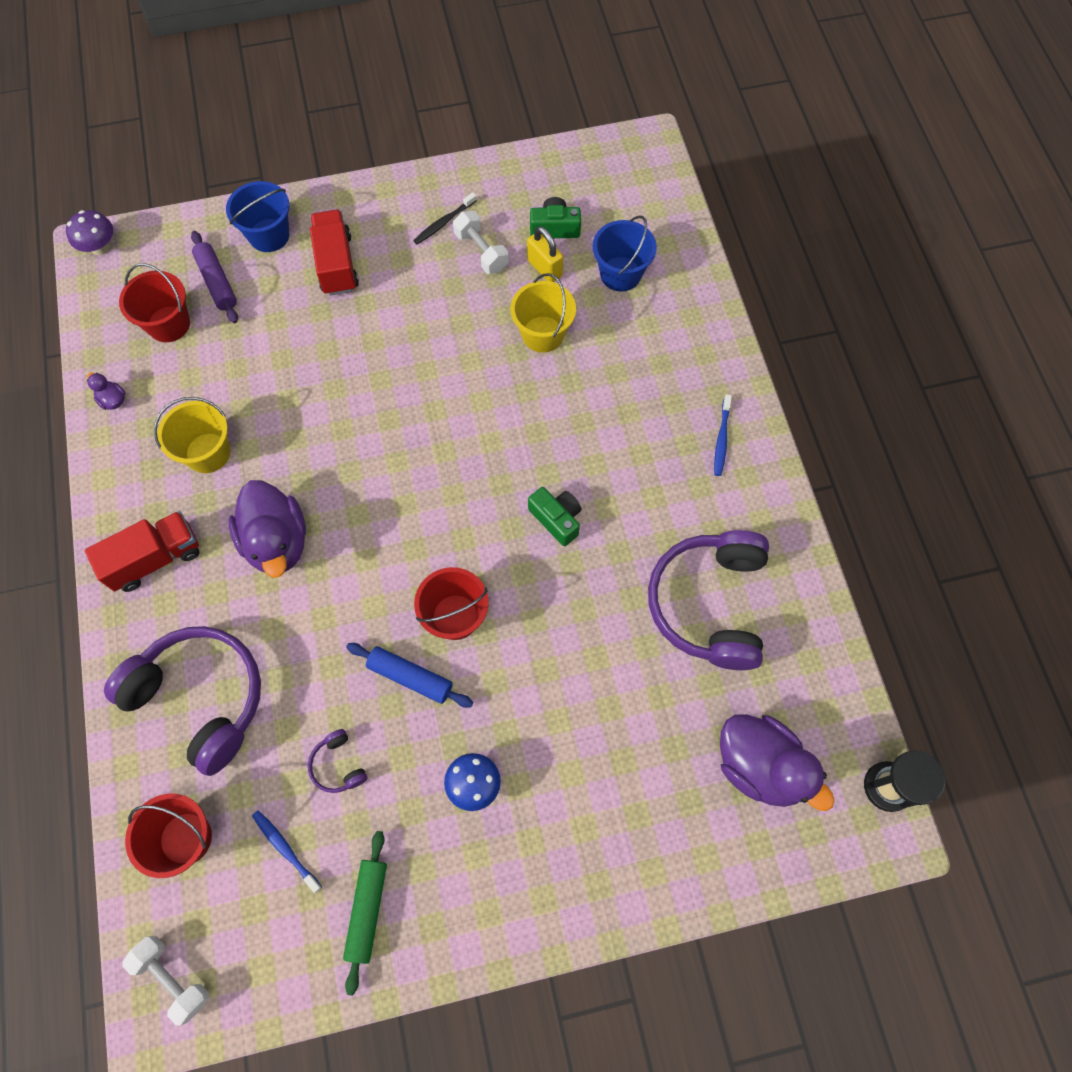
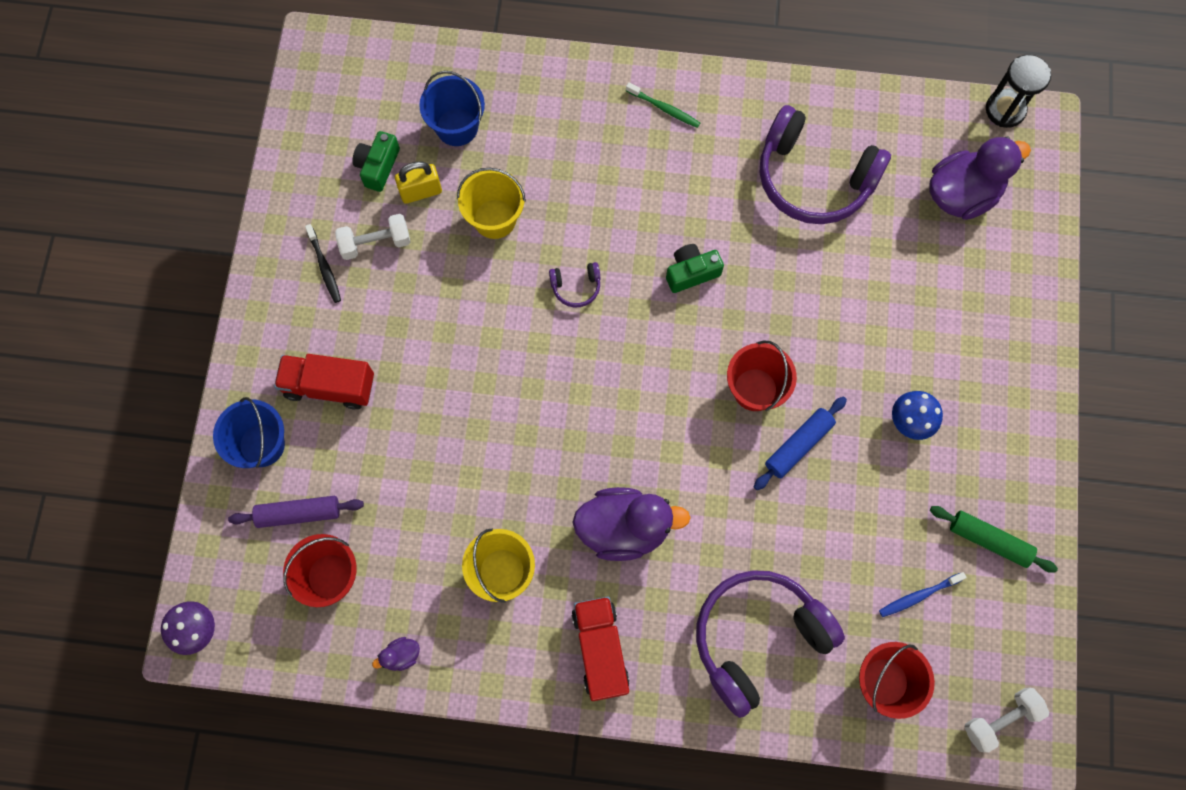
camera: 70 degrees left, 5 degrees up
purple headphones [308,729,367,793] -> purple headphones moved to [549,262,601,307]
blue toothbrush [714,394,732,476] -> green toothbrush [626,82,700,128]

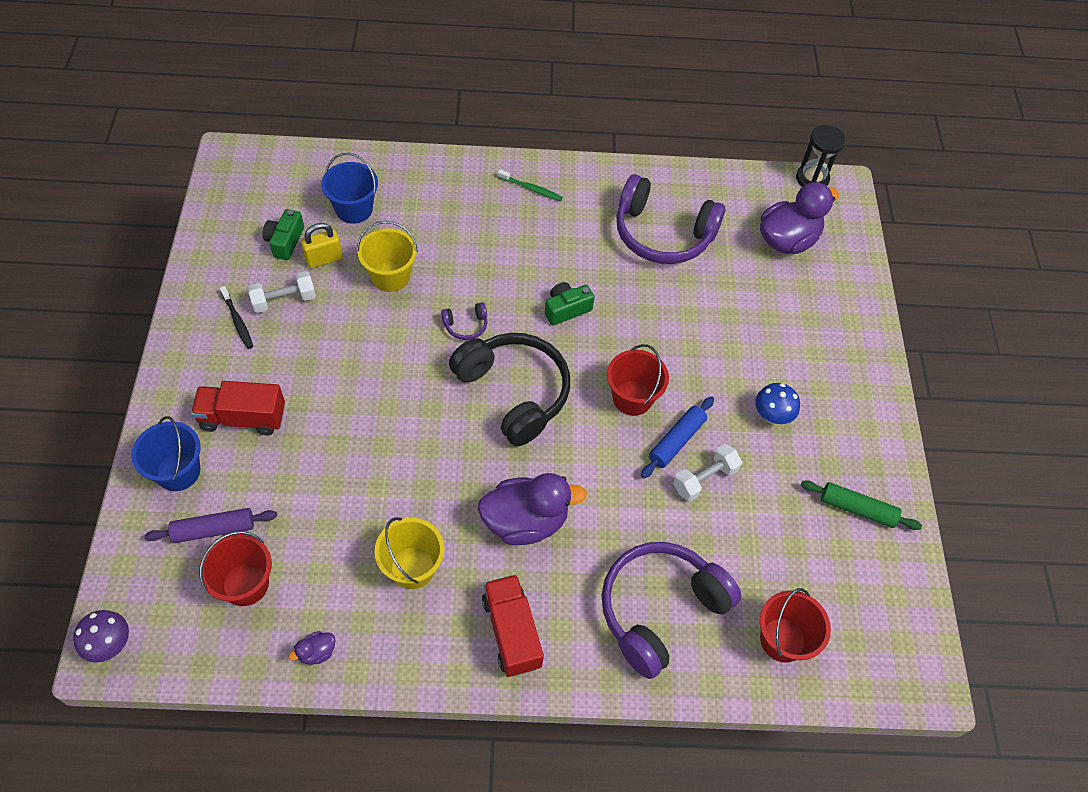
camera: 10 degrees left, 15 degrees down
blue toothbrush [879,572,967,617] -> none
white dumbbell [965,688,1049,752] -> white dumbbell moved to [673,444,742,502]
none -> black headphones [449,333,570,446]

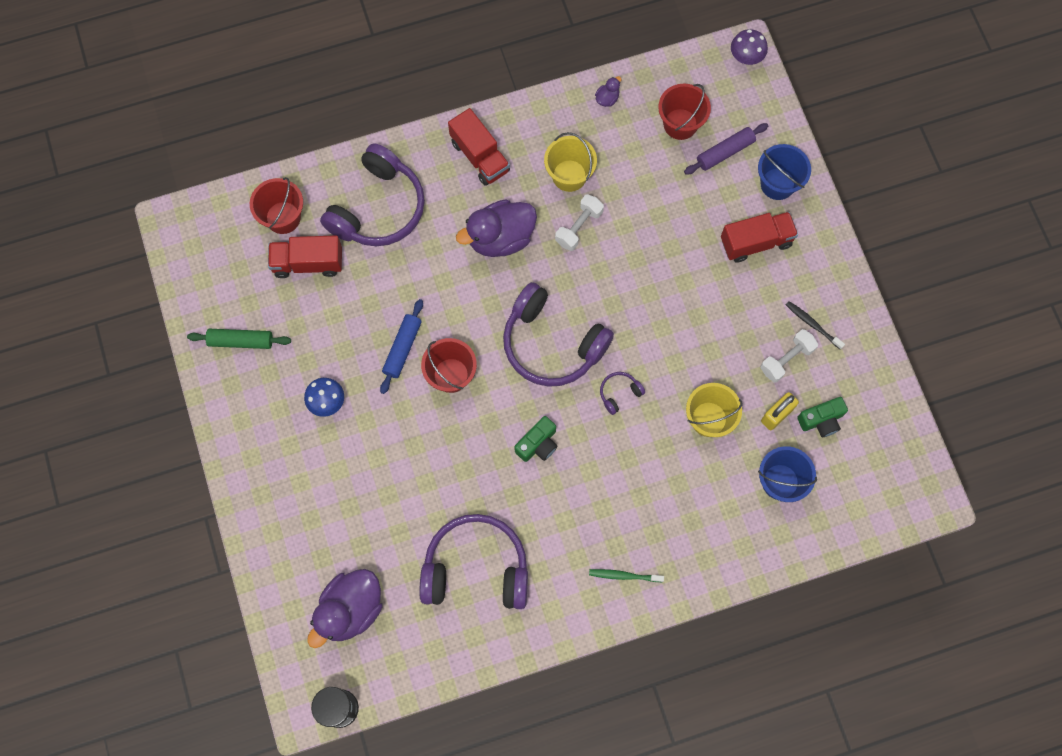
camera: 165 degrees right, 15 degrees up
green camera [263,209,304,260] -> green camera turned 75 degrees clockwise [797,397,848,437]
black headphones [449,333,570,446] -> purple headphones [503,282,614,387]
white dumbbell [673,444,742,502] -> white dumbbell moved to [555,194,604,251]
none -> red truck [268,235,342,278]

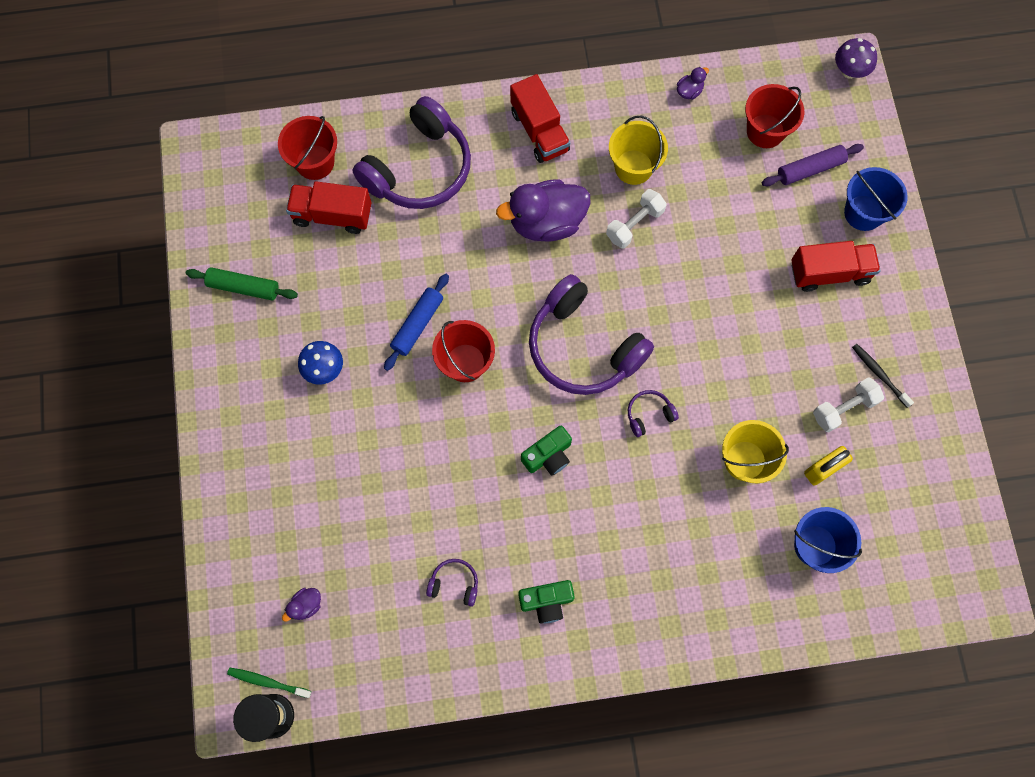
camera: 10 degrees right, 0 degrees up
purple duck [307,569,383,648] -> purple duck [282,588,321,622], size x0.42
purple headphones [419,514,528,609] -> purple headphones [426,559,478,607], size x0.41
green toothbrush [589,569,664,582] -> green toothbrush moved to [227,668,312,698]
green camera [797,397,848,437] -> green camera moved to [518,580,575,624]

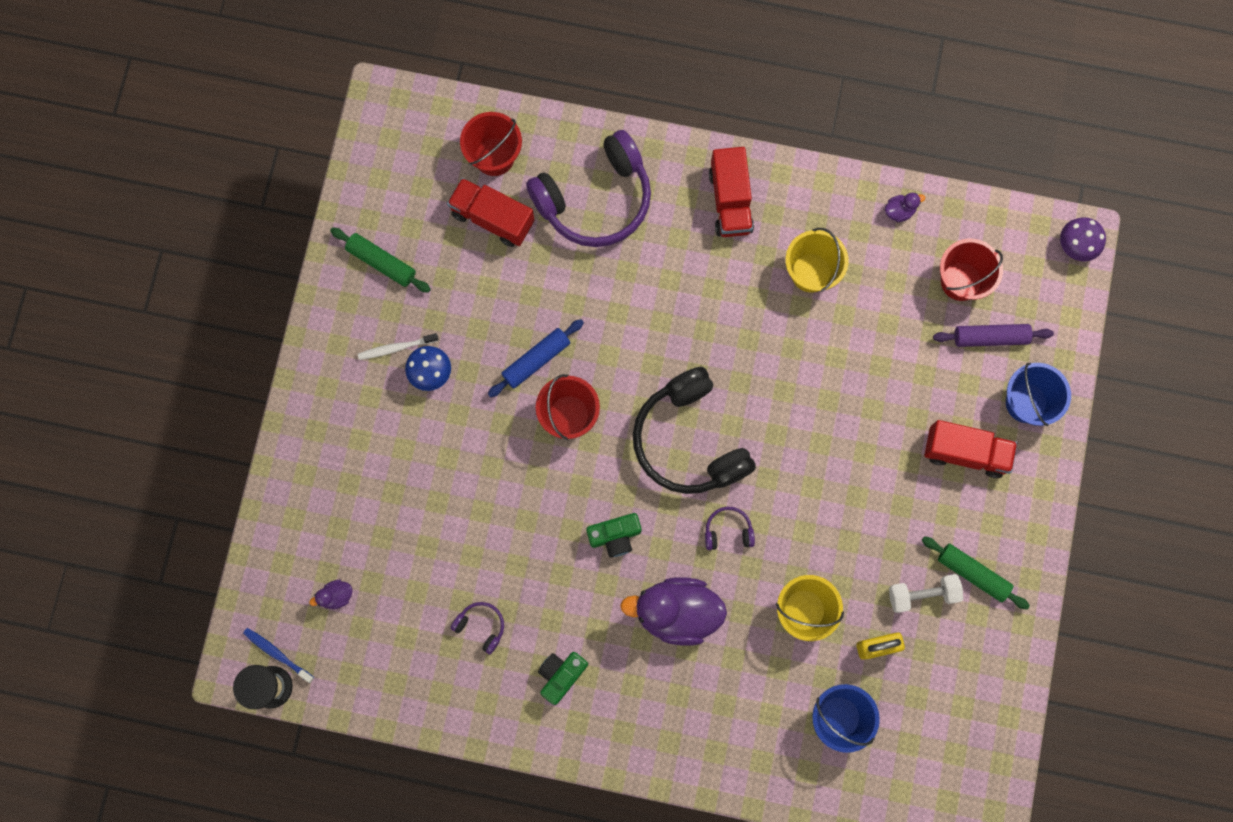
camera: 20 degrees right, 5 degrees up
green toothbrush [227,668,312,698] -> blue toothbrush [243,628,314,683]
purple duck [496,179,590,242] -> purple duck moved to [620,577,727,646]
green camera [518,580,575,624] -> green camera turned 120 degrees clockwise [538,652,588,705]
purple headphones [529,274,654,395] -> black headphones [633,367,756,494]
white dumbbell [606,189,667,248] -> none
black toothbrush [852,344,914,407] -> green rolling pin [922,536,1030,609]
none -> white toothbrush [358,333,439,360]

